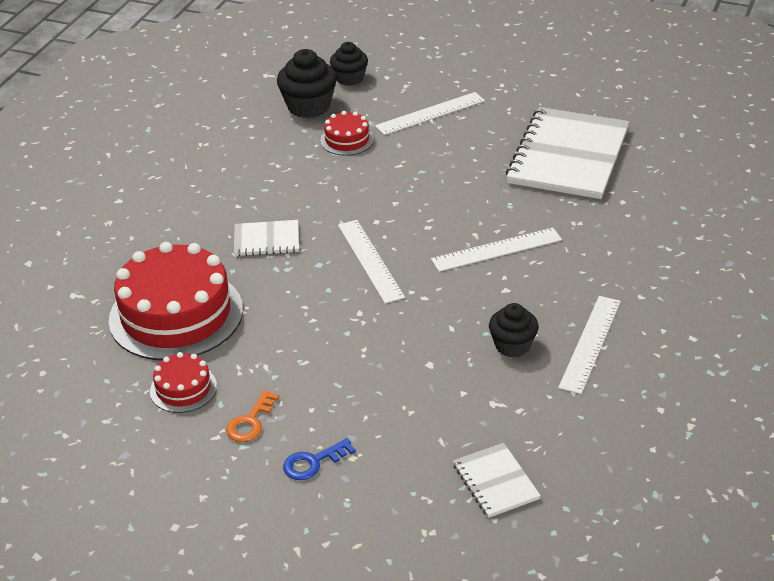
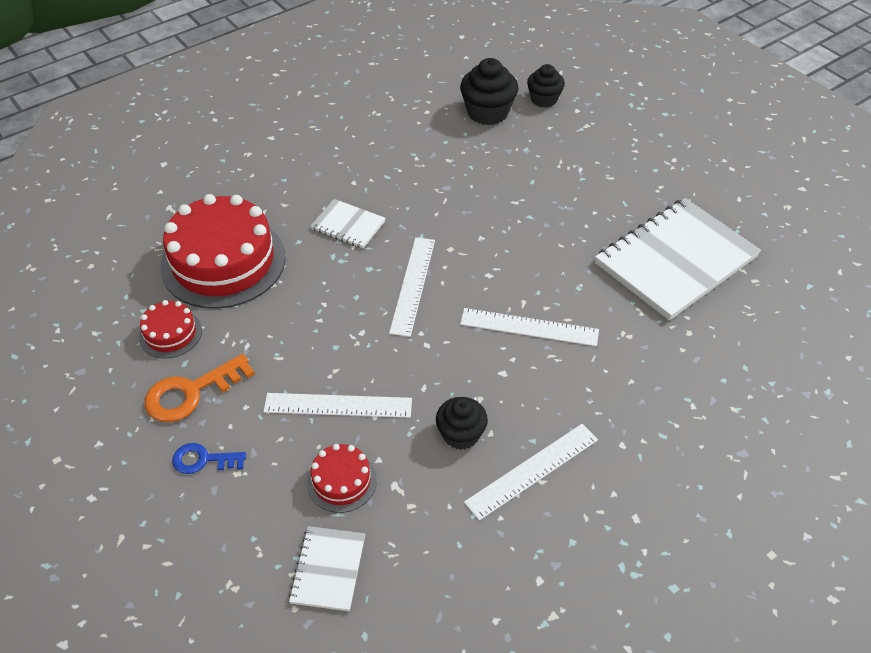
camera: 30 degrees right, 10 degrees up
orange key [226,390,279,442] -> orange key [144,354,255,422], size x1.61
red cake [320,111,374,156] -> red cake moved to [307,444,377,513]
white ruler [375,92,485,135] -> white ruler moved to [263,393,412,418]

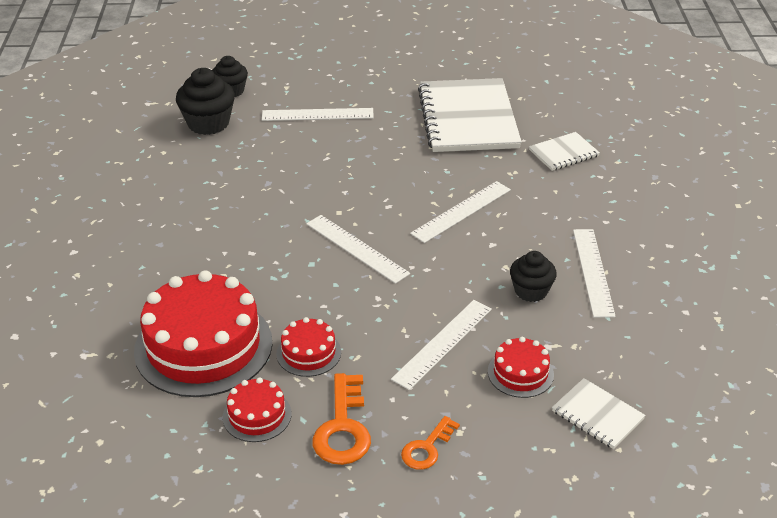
camera: 55 degrees left, 10 degrees down
blue key [172,443,246,474] -> orange key [401,416,460,470]
white notebook [311,199,386,248] -> white notebook moved to [529,132,600,171]
none -> white ruler [262,108,374,121]
none -> red cake [276,317,341,377]

